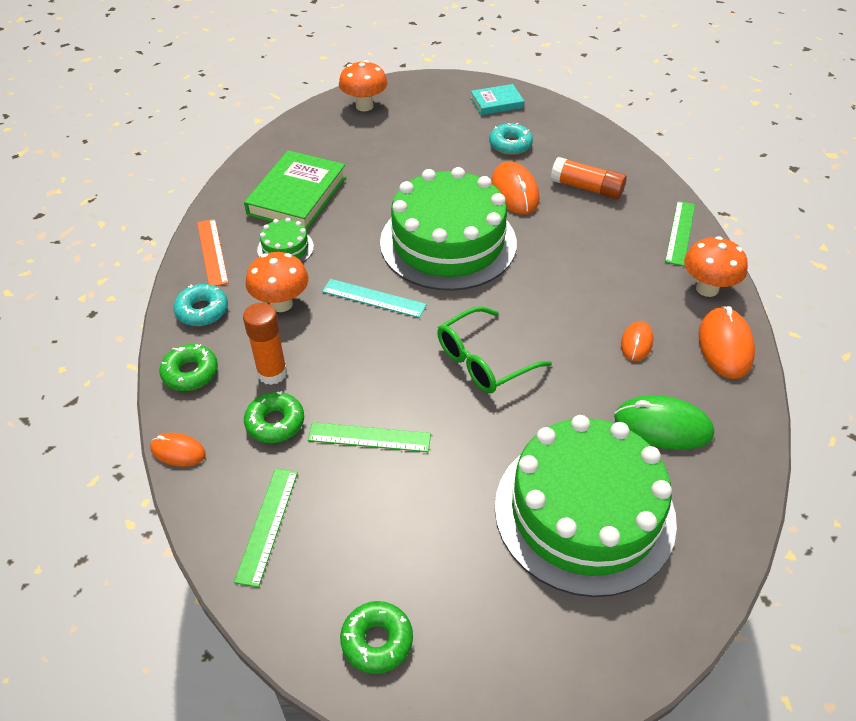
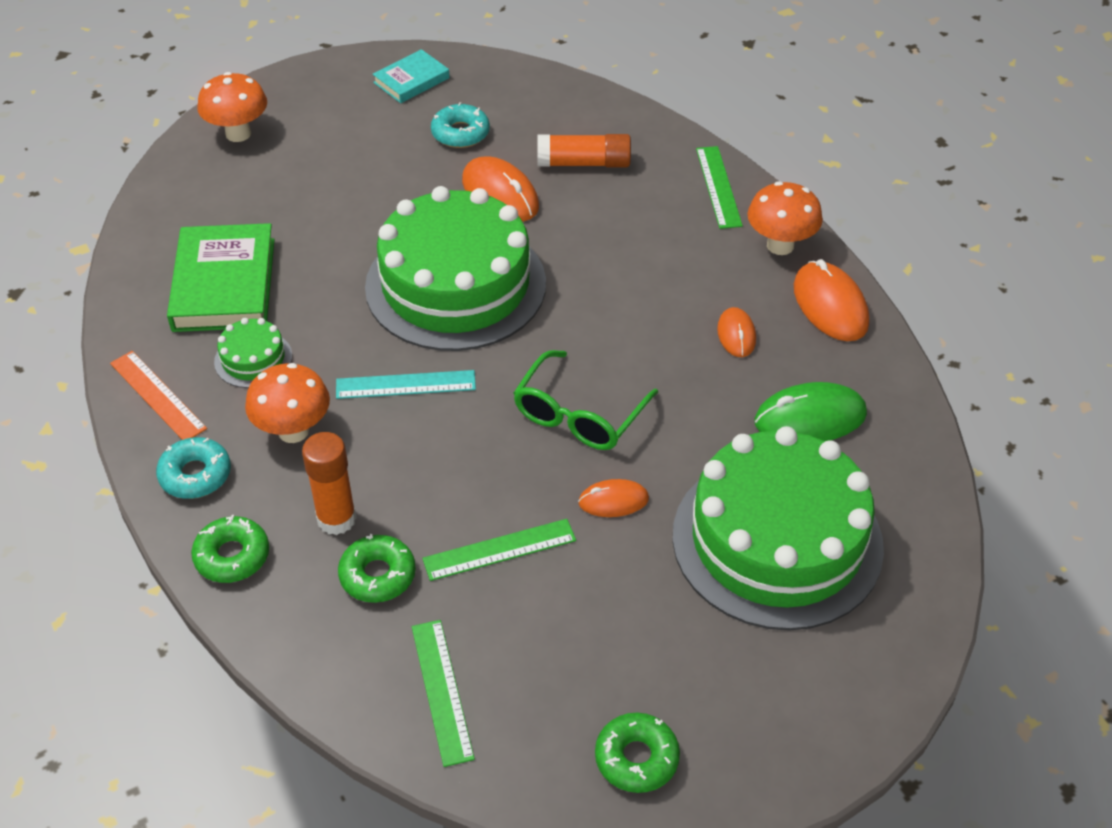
camera: 25 degrees left, 0 degrees up
orange mouse [150,433,206,467] -> orange mouse moved to [578,479,649,517]

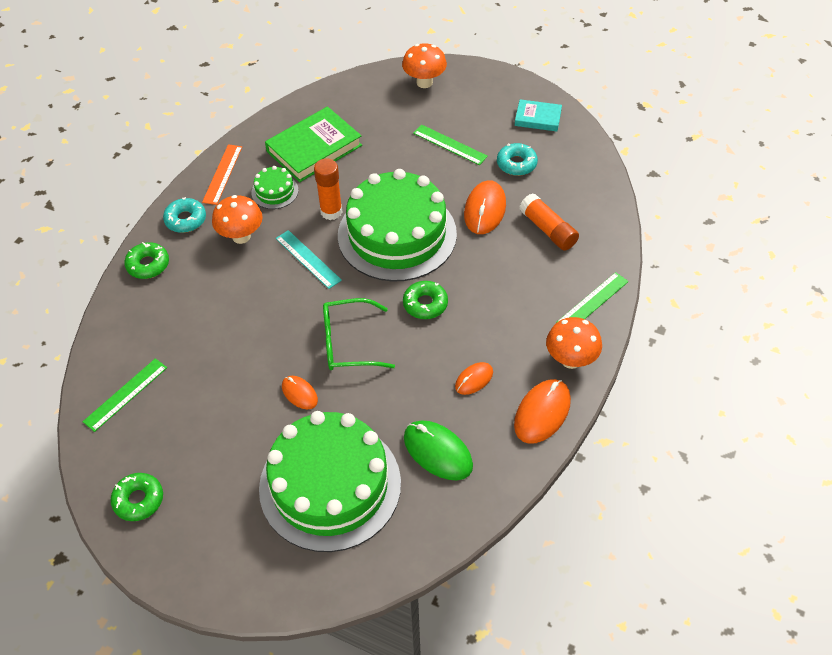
camera: 55 degrees right, 5 degrees up
orange glue stick [302,432,356,535] -> orange glue stick moved to [314,158,343,220]
green donut [338,534,416,603] -> green donut moved to [403,281,448,319]
green ruler [422,519,576,581] -> green ruler moved to [413,124,488,165]

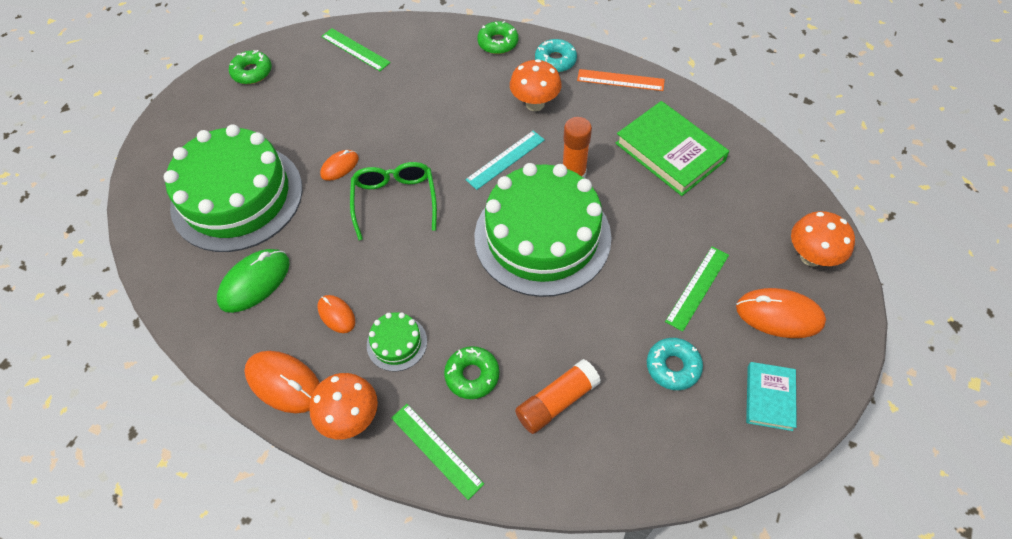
camera: 90 degrees right, 5 degrees up
green cake [251,166,298,209] -> green cake moved to [367,312,427,372]
green donut [403,281,448,319] -> green donut moved to [444,346,500,399]
orange mouse [464,180,506,234] -> orange mouse moved to [736,288,826,338]

